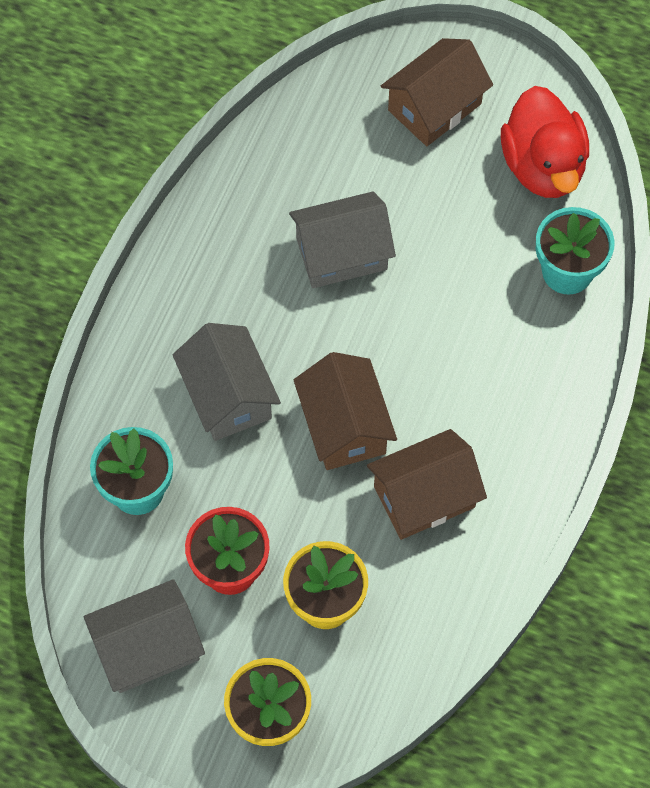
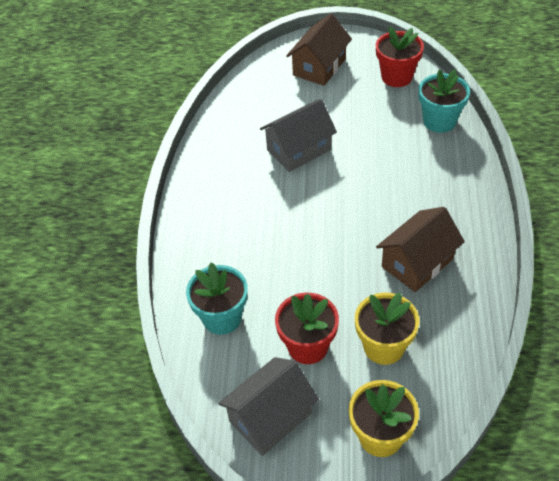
camera: 15 degrees left, 15 degrees down
grey house [173,323,281,441] -> none
brown house [294,352,397,470] -> none
red duck [501,86,589,198] -> red flower pot [376,27,424,87]

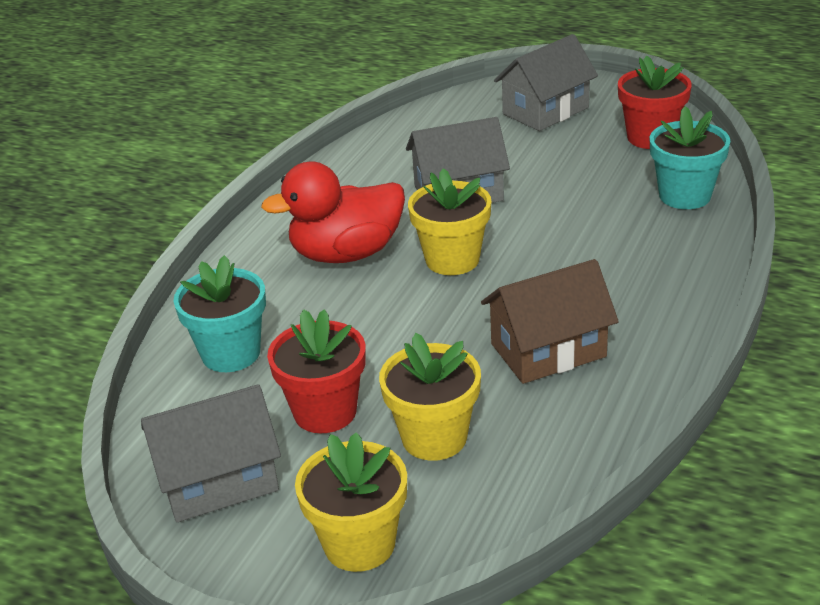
camera: 20 degrees right, 15 degrees down
brown house [286,14,352,86] -> grey house [494,34,598,131]
none -> red duck [261,162,405,263]
none -> yellow flower pot [408,168,491,275]

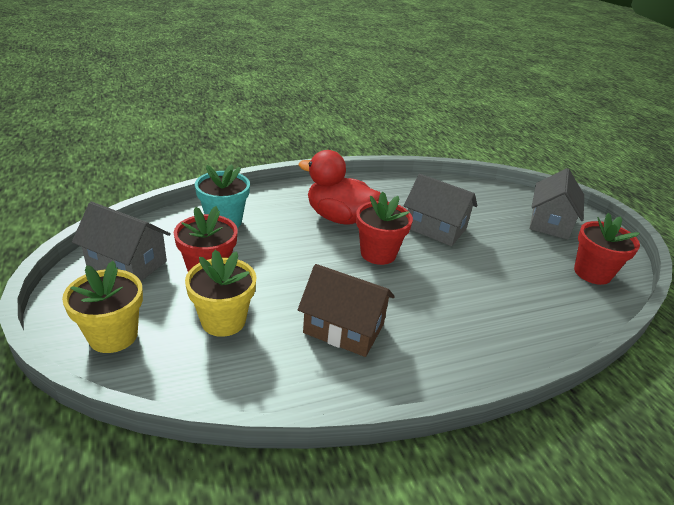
camera: 40 degrees right, 0 degrees up
yellow flower pot [408,168,491,275] -> red flower pot [356,192,413,265]
grey house [494,34,598,131] -> grey house turned 75 degrees counterclockwise [529,168,584,240]
turquoise flower pot [650,106,730,209] -> none

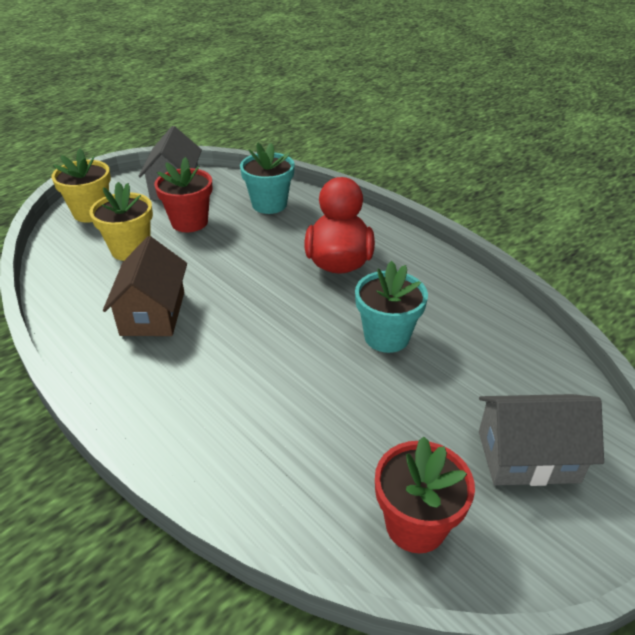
camera: 70 degrees right, 5 degrees up
red flower pot [356,192,413,265] -> none
grey house [404,174,477,246] -> turquoise flower pot [355,261,428,353]

